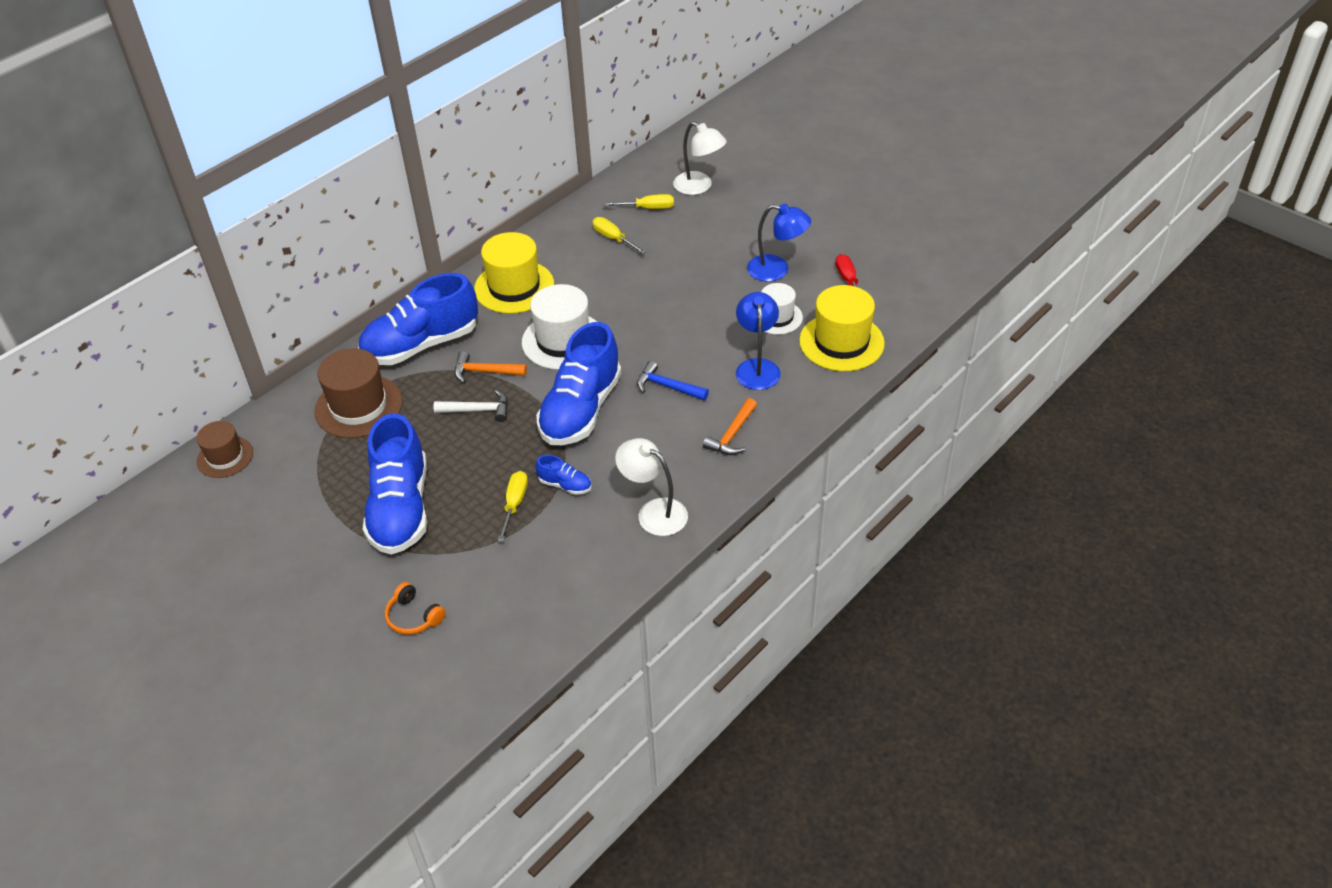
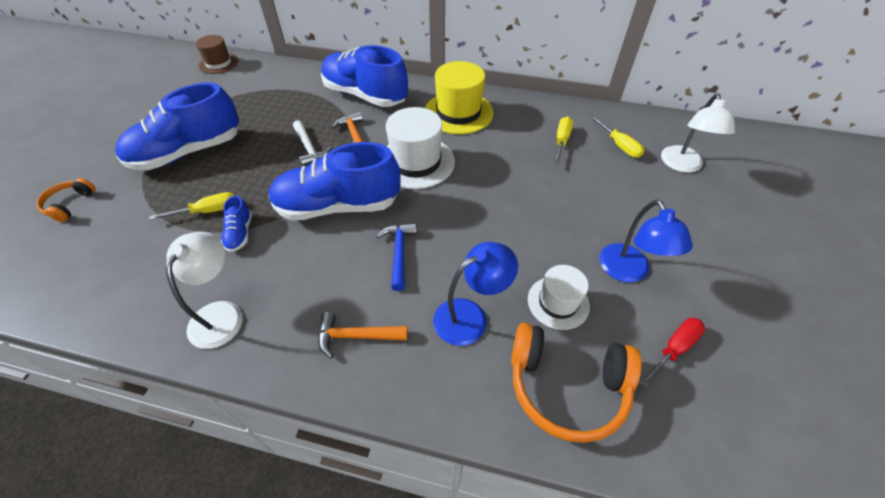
camera: 60 degrees right, 5 degrees up
brown hat [314,348,403,438] -> none
yellow hat [799,285,885,371] -> orange headphones [511,323,642,443]

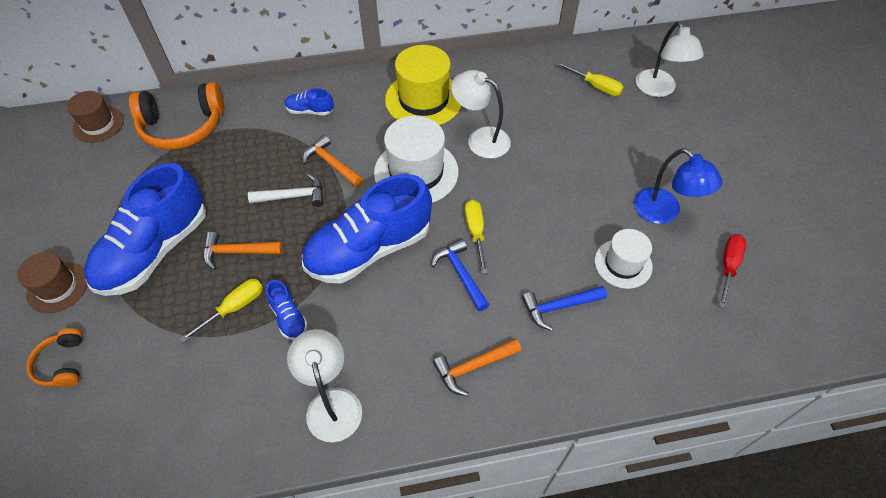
camera: 25 degrees left, 5 degrees up
white hammer [293,120,332,166] -> white hammer turned 45 degrees counterclockwise [248,174,324,207]
blue shoe [321,45,408,107] -> blue shoe [285,88,334,116], size x0.42
blue lamp [433,242,518,346] -> blue hammer [522,286,607,331]
orange headphones [511,323,642,443] -> orange headphones moved to [129,82,224,150]
yellow screwdriver [554,117,573,164] -> yellow screwdriver moved to [465,200,488,274]
none -> brown hat [17,252,87,313]
none -> orange hammer [203,232,283,270]
none -> white lamp [451,70,511,159]

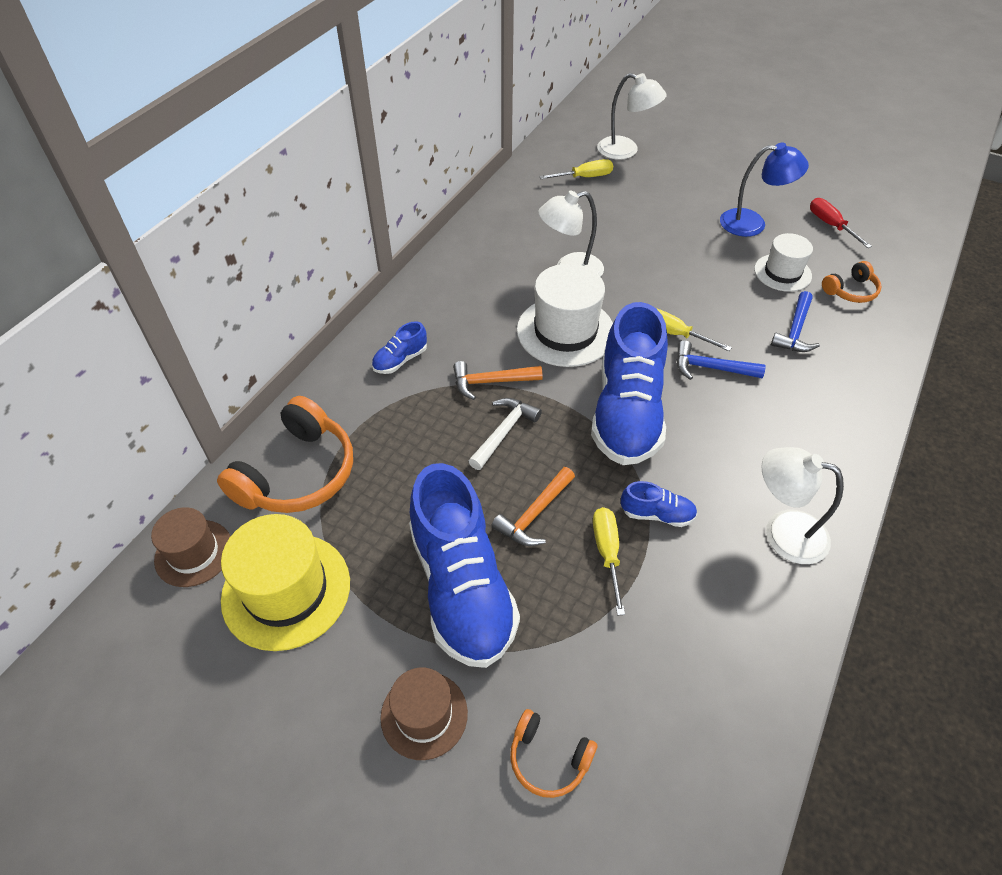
camera: 50 degrees left, 5 degrees down
yellow hat [385,45,462,125] -> yellow hat moved to [221,514,350,651]
orange hammer [433,339,521,396] -> none
none -> orange headphones [822,261,882,303]

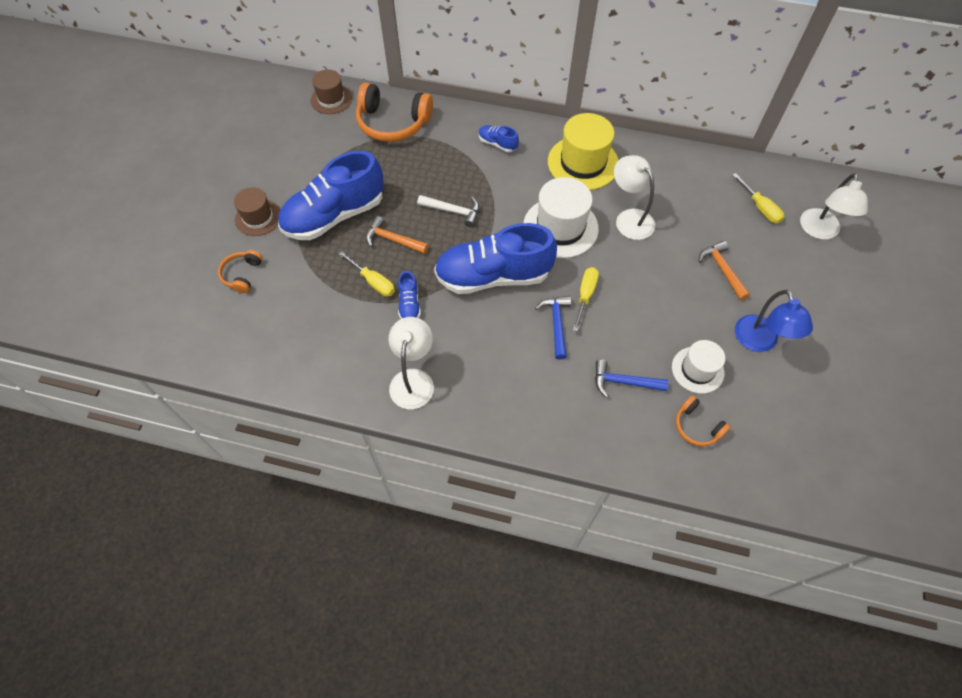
camera: 75 degrees right, 10 degrees up
yellow hat [221,514,350,651] -> yellow hat moved to [548,113,618,190]
orange hammer [453,361,543,400] -> orange hammer moved to [699,241,750,300]
yellow screwdriver [593,507,625,615] -> yellow screwdriver turned 60 degrees clockwise [339,251,395,297]
red screwdriver [810,198,872,248] -> none

